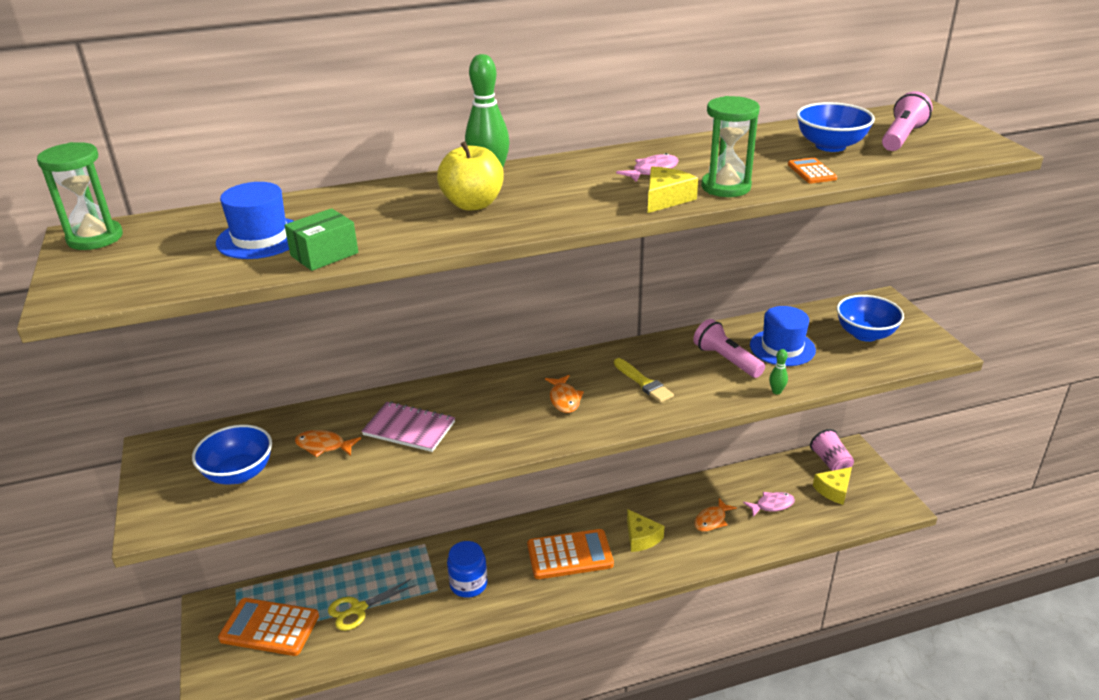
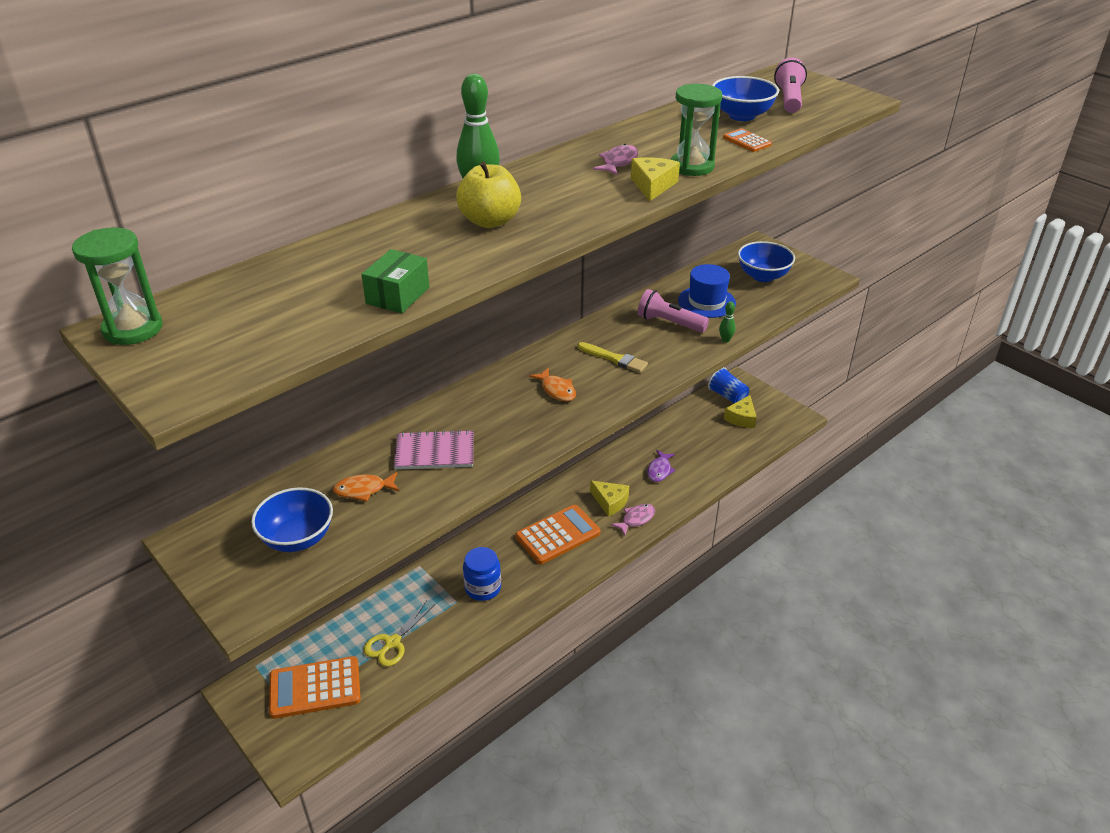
camera: 25 degrees left, 5 degrees up
blue hat [216,182,294,259] -> none
orange fish [694,498,737,532] -> purple fish [647,450,676,482]
pink fish [743,492,795,517] -> pink fish moved to [611,504,655,536]
pink cup [810,429,854,471] -> blue cup [708,367,749,403]

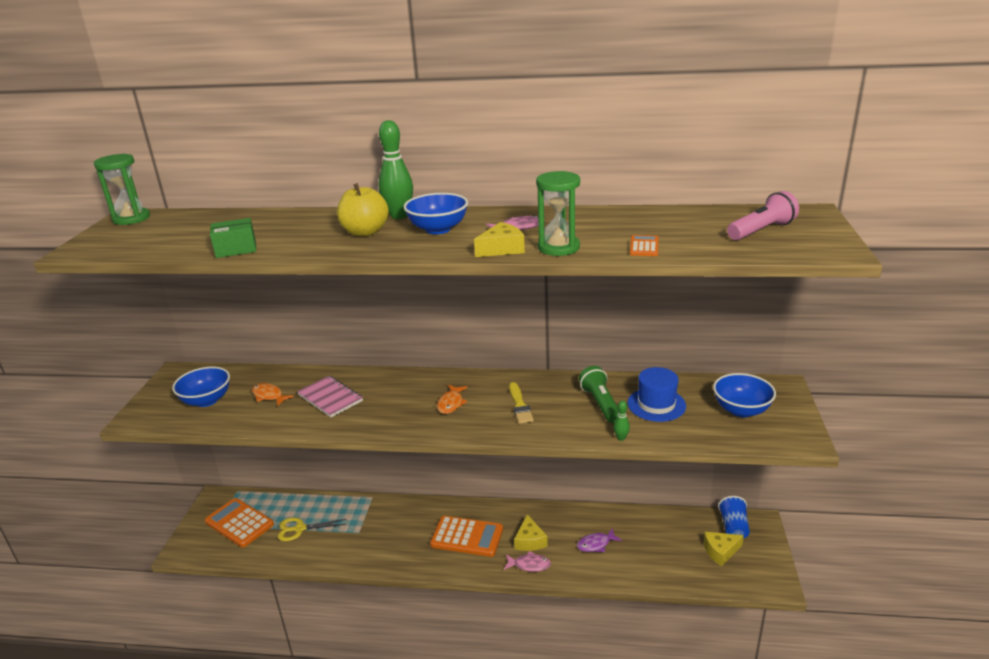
camera: 50 degrees right, 10 degrees down
blue jar [463,547,501,601] -> none
pink flashlight [637,289,709,333] -> green flashlight [579,366,619,423]
blue bowl [712,76,779,121] -> blue bowl moved to [404,193,468,234]

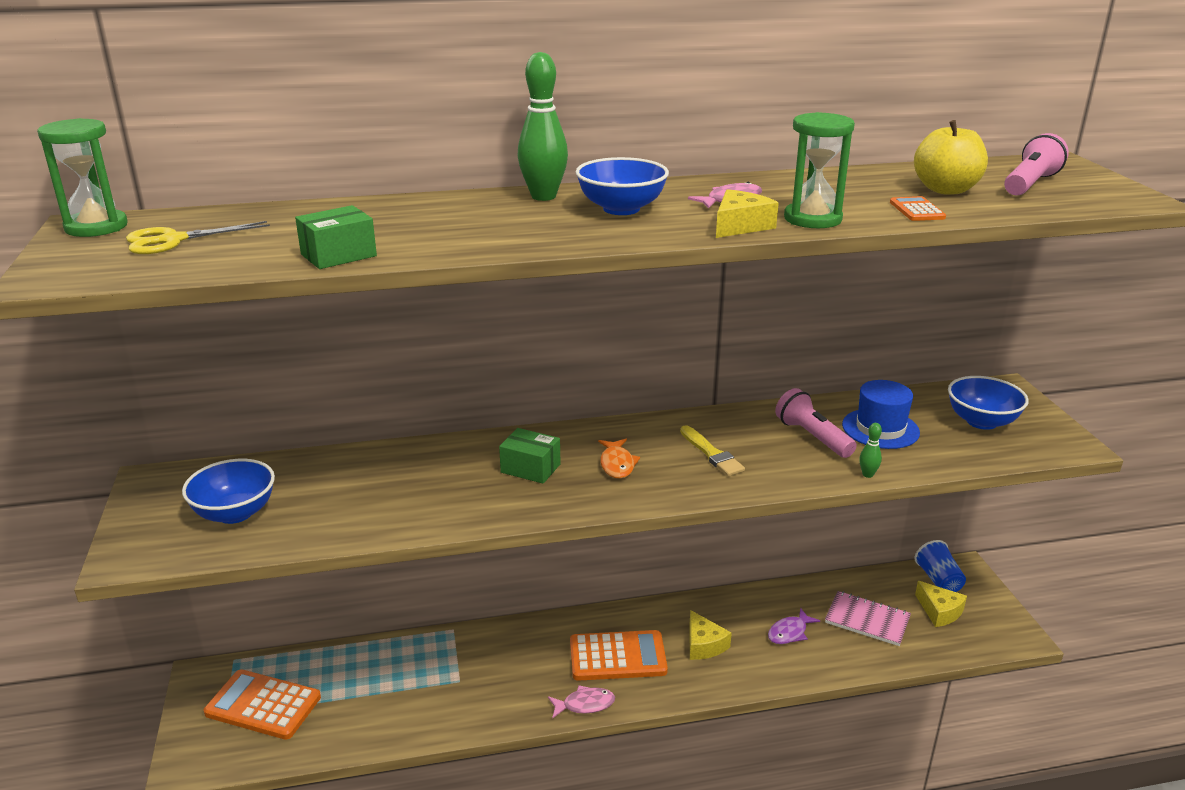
camera: 20 degrees left, 0 degrees up
orange fish [252,383,294,406] -> none
yellow scissors [278,517,346,541] -> yellow scissors moved to [126,221,270,254]
pink notebook [297,376,363,417] -> pink notebook moved to [825,591,911,646]
yellow apple [337,183,389,236] -> yellow apple moved to [914,120,988,195]
pink fish [504,551,551,572] -> pink fish moved to [548,685,615,719]
green flashlight [579,366,619,423] -> pink flashlight [775,388,857,458]
yellow cheese [704,532,744,566] -> yellow cheese turned 90 degrees counterclockwise [915,581,967,627]
none -> green box [499,428,560,484]

